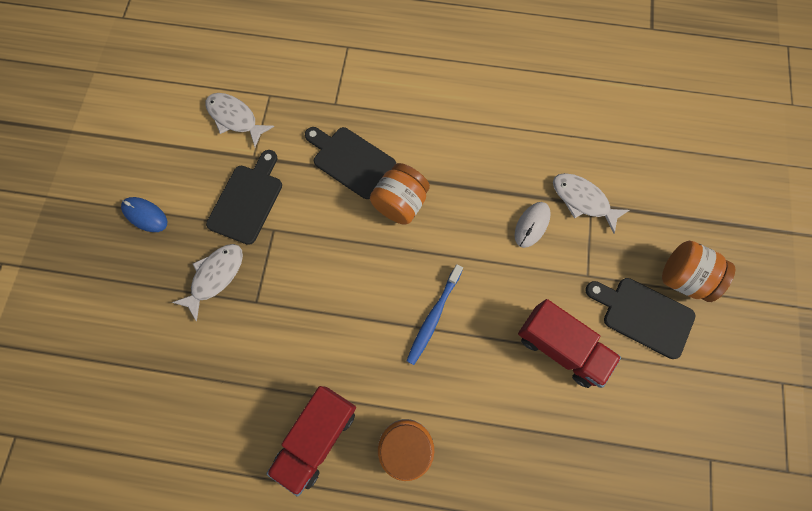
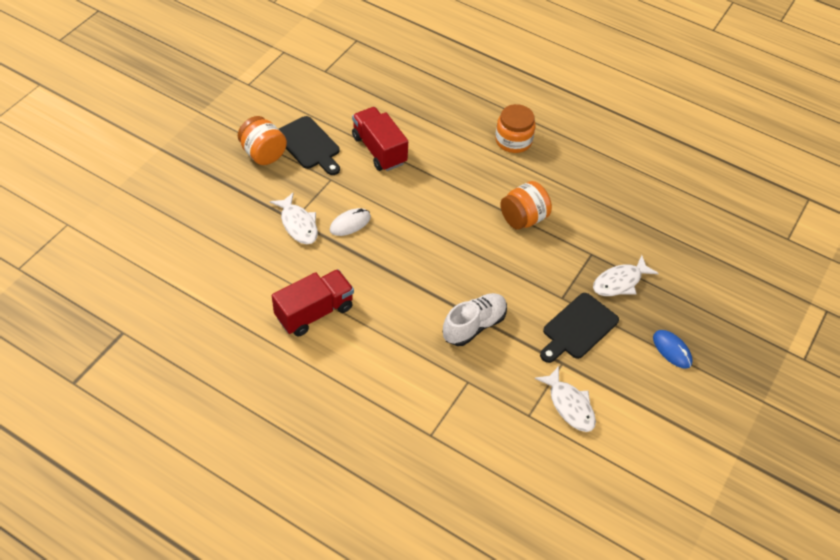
camera: 160 degrees left, 20 degrees down
red truck [266,386,356,497] -> red truck moved to [272,269,354,337]
black cutting board [305,127,396,199] -> white shoe [443,293,507,346]
orange jar [370,163,430,225] -> orange jar moved to [500,181,552,230]
blue toothbrush [406,264,463,365] -> none

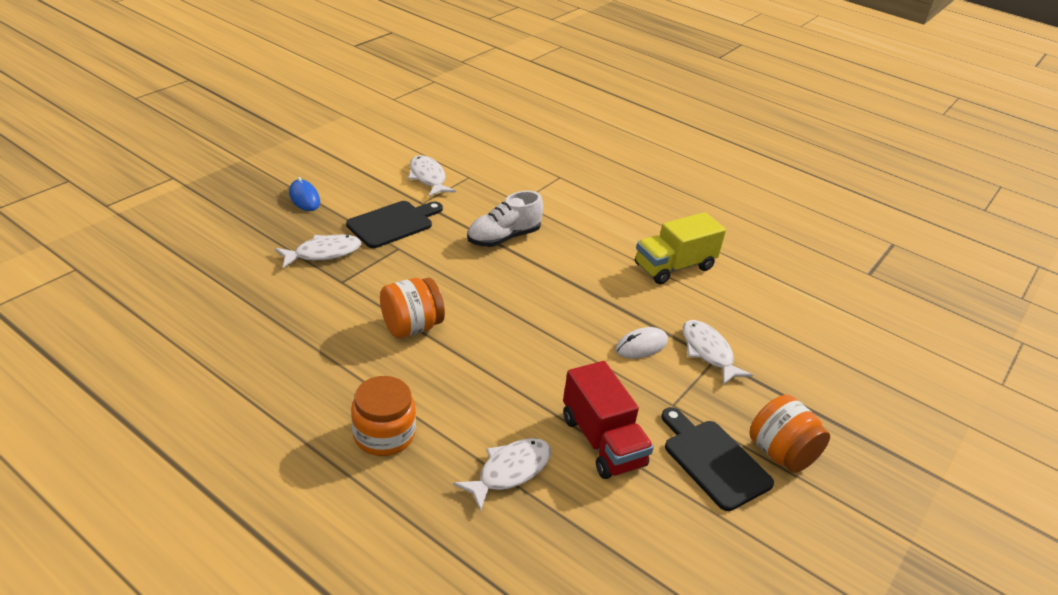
camera: 175 degrees left, 15 degrees down
red truck [272,269,354,337] -> yellow truck [635,212,726,284]
none -> white fish [453,438,551,512]

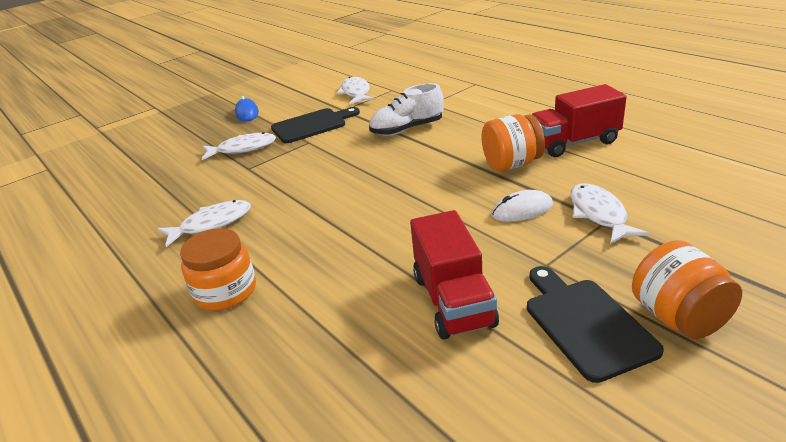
camera: 20 degrees right, 5 degrees down
orange jar [380,278,445,338] -> orange jar moved to [482,114,545,171]
white fish [453,438,551,512] -> white fish moved to [158,200,251,247]
yellow truck [635,212,726,284] -> red truck [532,84,627,157]

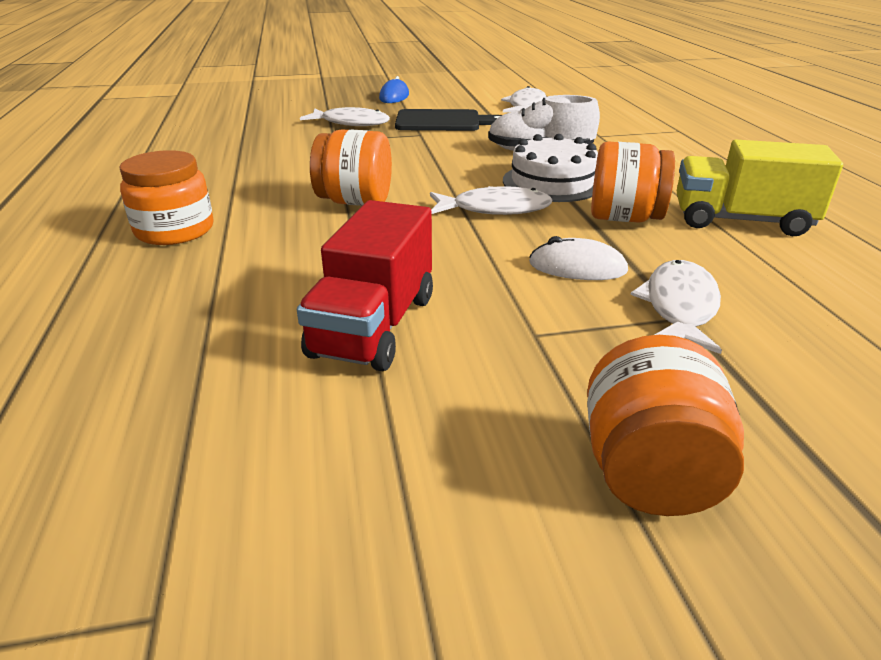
camera: 25 degrees right, 0 degrees up
white fish [158,200,251,247] -> white fish moved to [430,186,552,215]
black cutting board [527,266,664,383] -> none
red truck [532,84,627,157] -> yellow truck [677,140,843,236]
none -> orange jar [310,129,392,206]
none -> white cake [503,134,598,202]

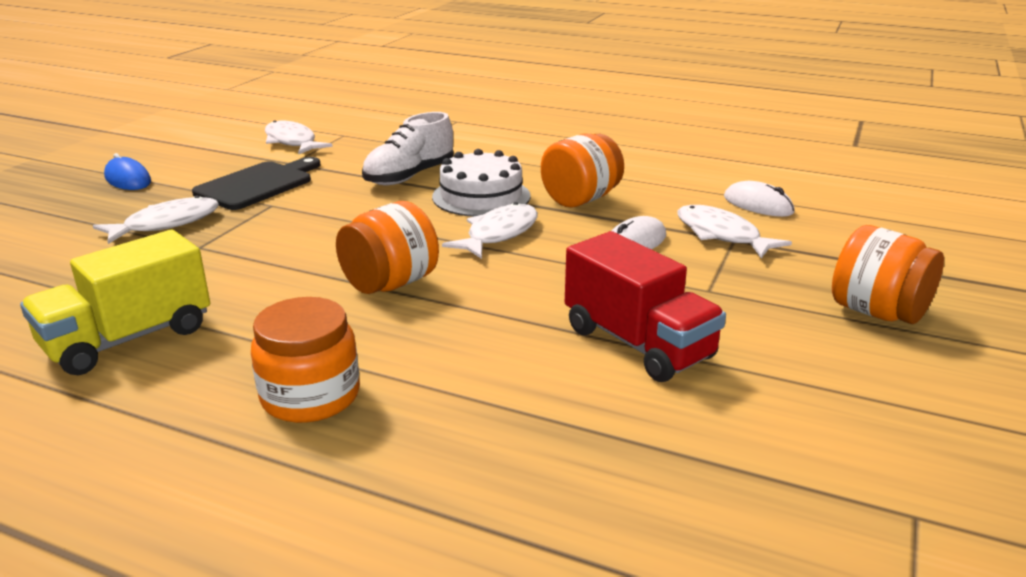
camera: 55 degrees left, 5 degrees down
yellow truck [677,140,843,236] -> yellow truck moved to [20,230,210,375]
none -> white mouse [724,181,795,217]

